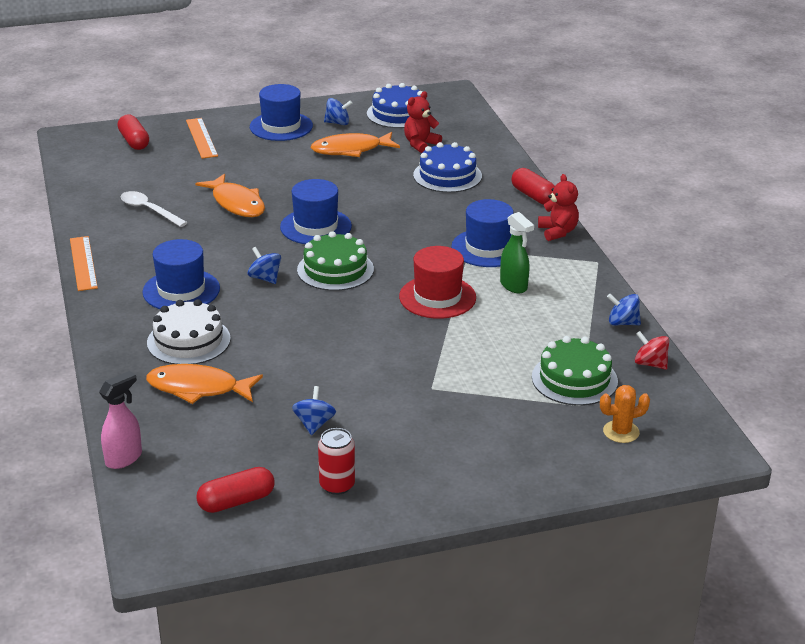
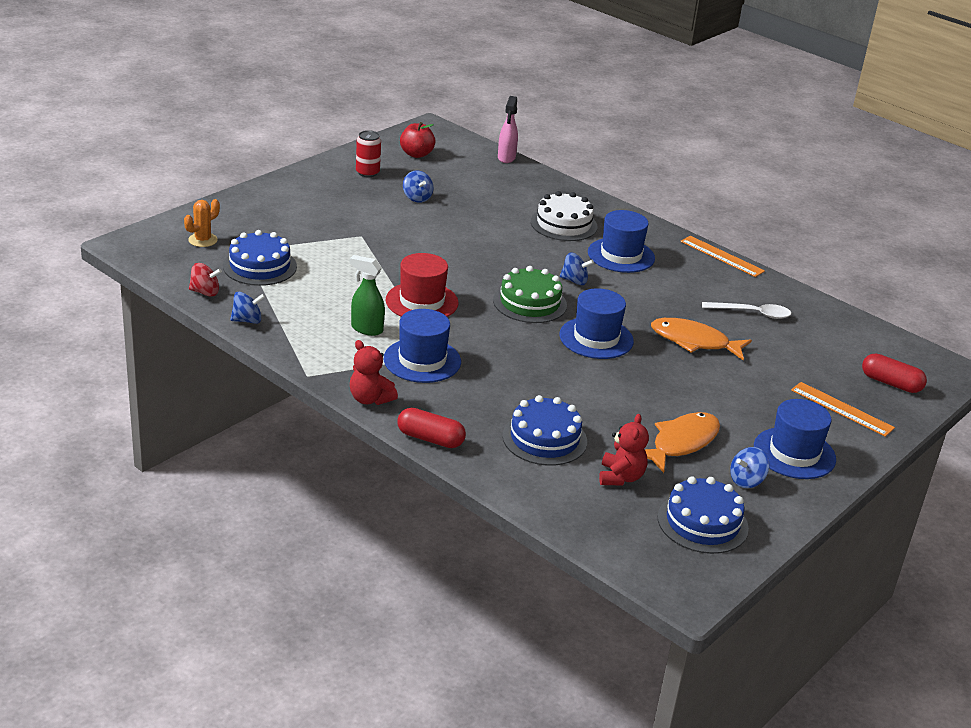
camera: 145 degrees right, 0 degrees up
orange fish [146,364,263,404] -> none
red capsule [196,467,275,513] -> red apple [400,122,435,158]
green cake [532,336,618,406] -> blue cake [223,230,297,286]

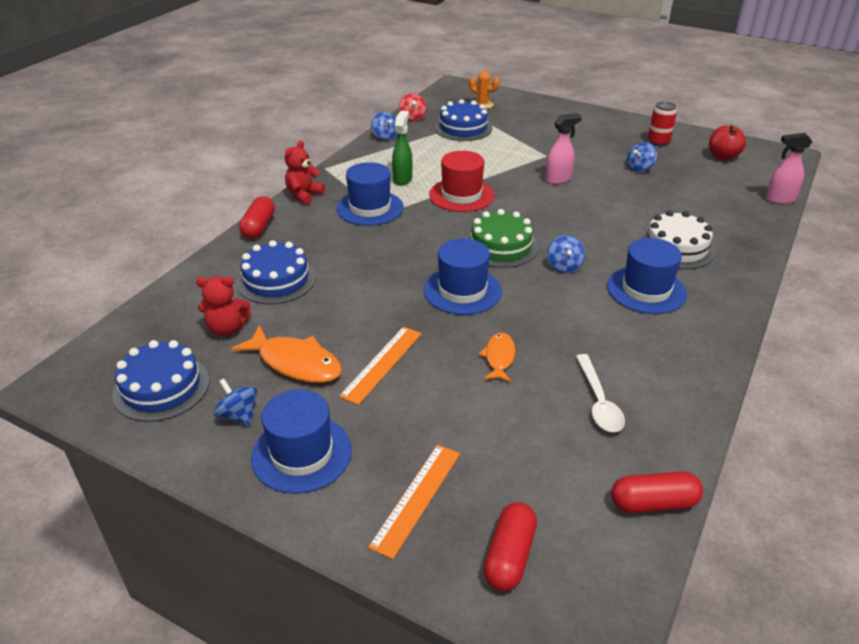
camera: 80 degrees right, 5 degrees up
orange fish [651,318,752,360] -> orange fish [479,332,515,382], size x0.60
orange ruler [680,236,765,277] -> orange ruler moved to [339,327,422,405]
none -> pink spray bottle [545,113,582,184]
none -> red capsule [611,471,703,513]

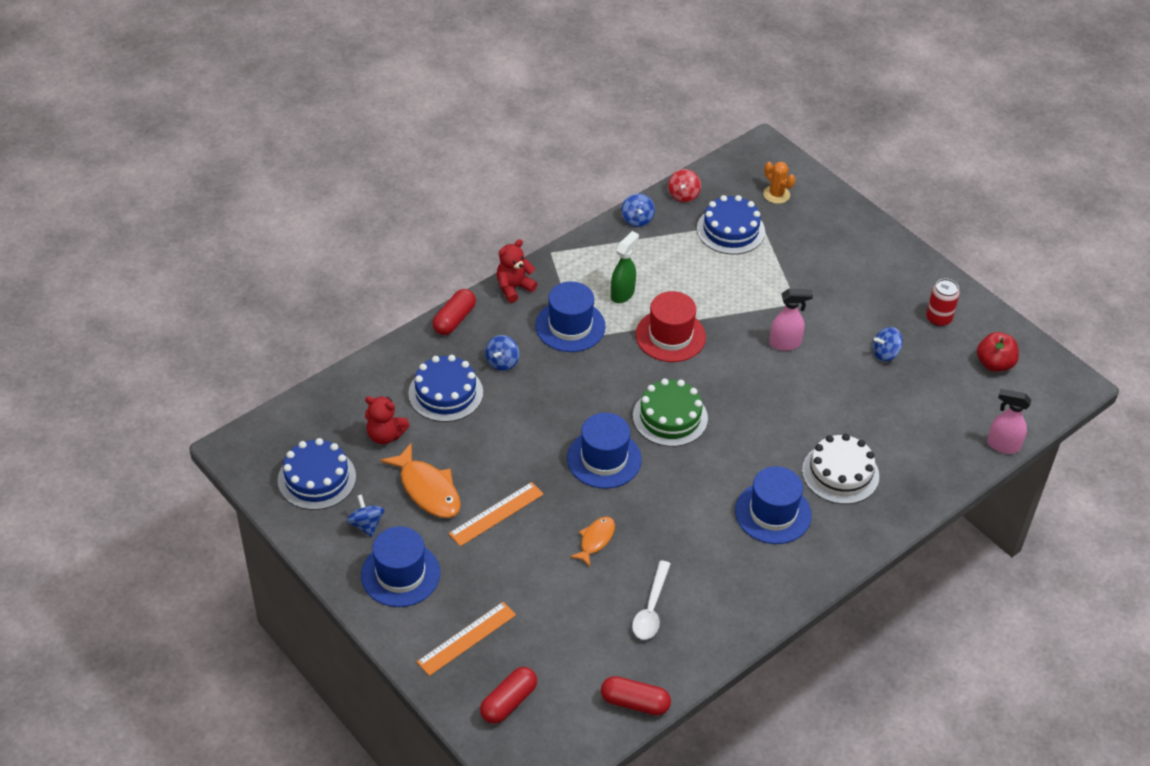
camera: 20 degrees right, 10 degrees up
blue spinning top [547,235,586,273] -> blue spinning top moved to [485,335,519,371]

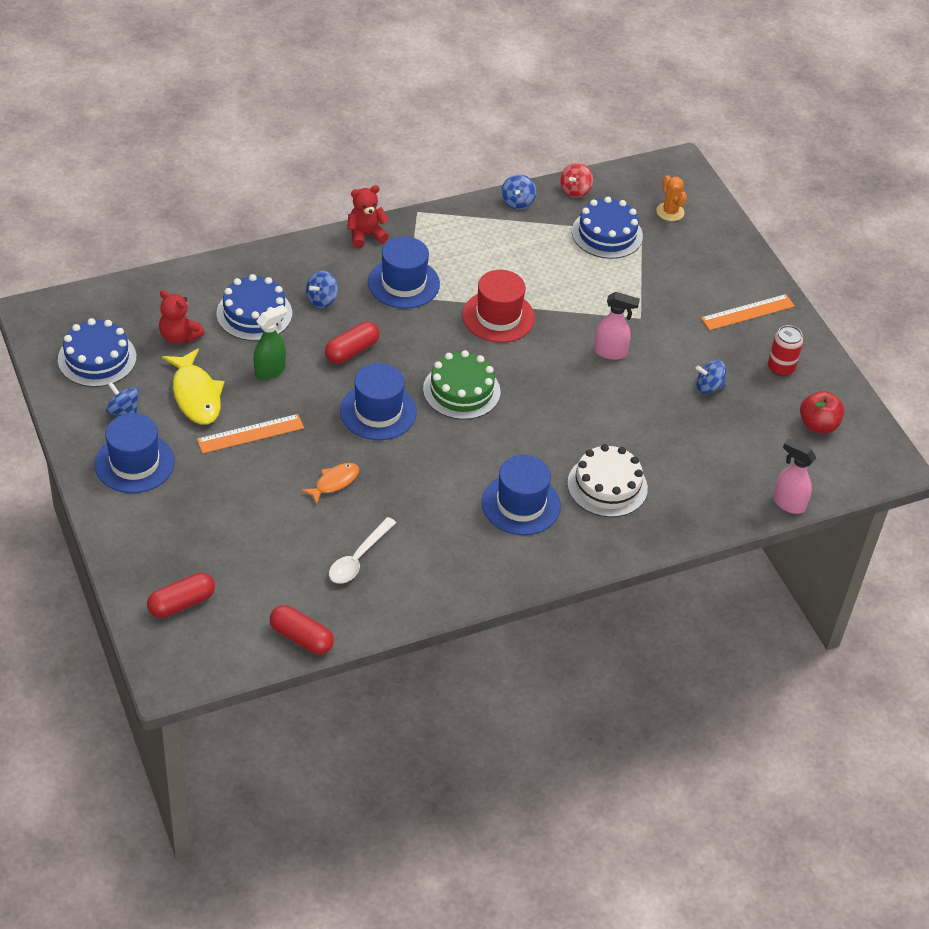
camera: 15 degrees right, 0 degrees up
blue spinning top [347,494,384,537] -> blue spinning top turned 45 degrees counterclockwise [106,382,139,415]
orange fish [380,443,461,518] -> yellow fish [162,348,225,424]
orange ruler [417,602,516,676] -> orange ruler moved to [701,294,795,330]
red capsule [432,289,476,335] -> red capsule moved to [325,321,380,364]
green spray bottle [611,231,639,303] -> green spray bottle moved to [253,305,288,380]

